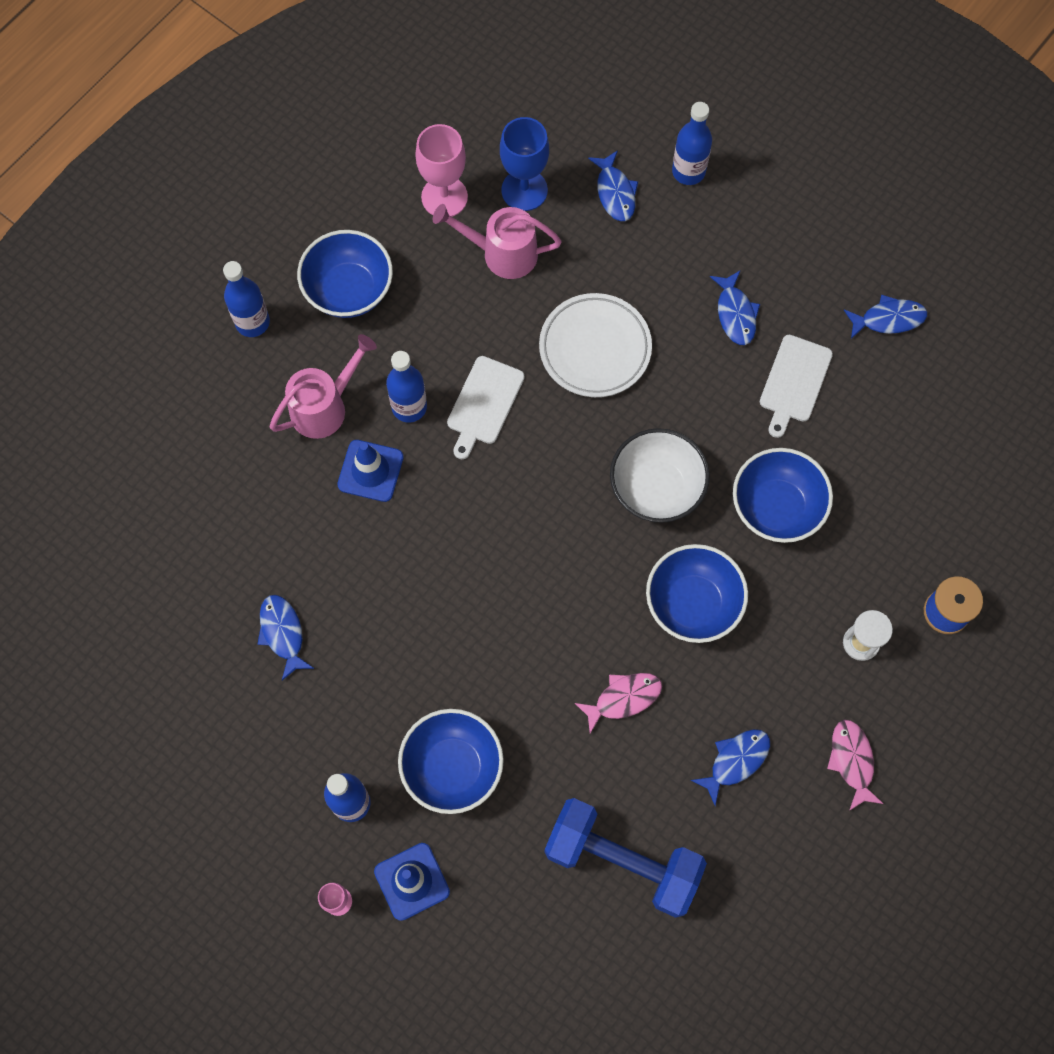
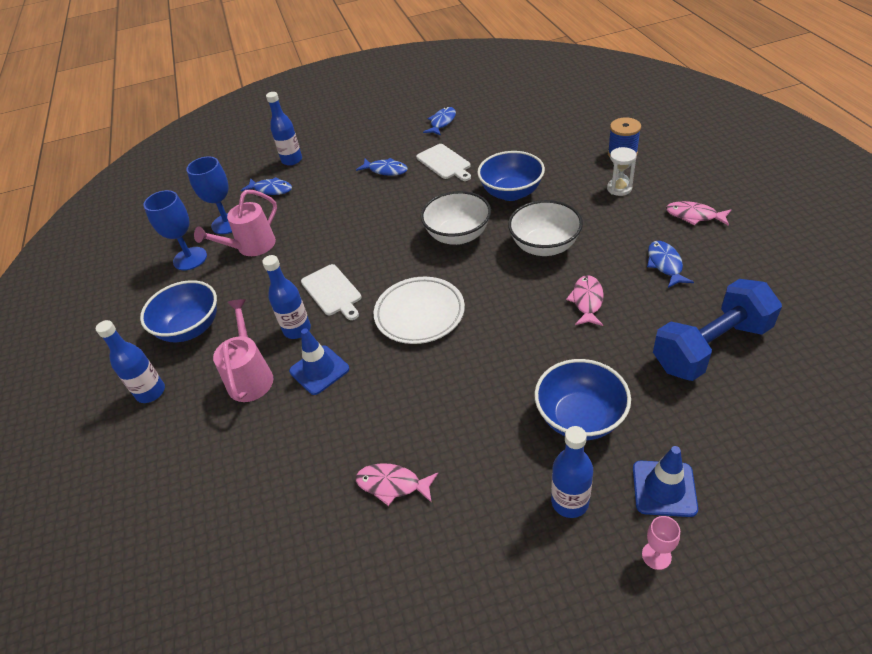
camera: 50 degrees left, 25 degrees down
blue fish [257,595,314,680] -> pink fish [356,463,438,506]
pink goblet [415,124,468,217] -> blue goblet [143,190,207,271]
white plate [539,293,652,397] -> white plate moved to [374,277,465,344]
blue bowl [646,544,748,643] -> white bowl [508,200,583,256]

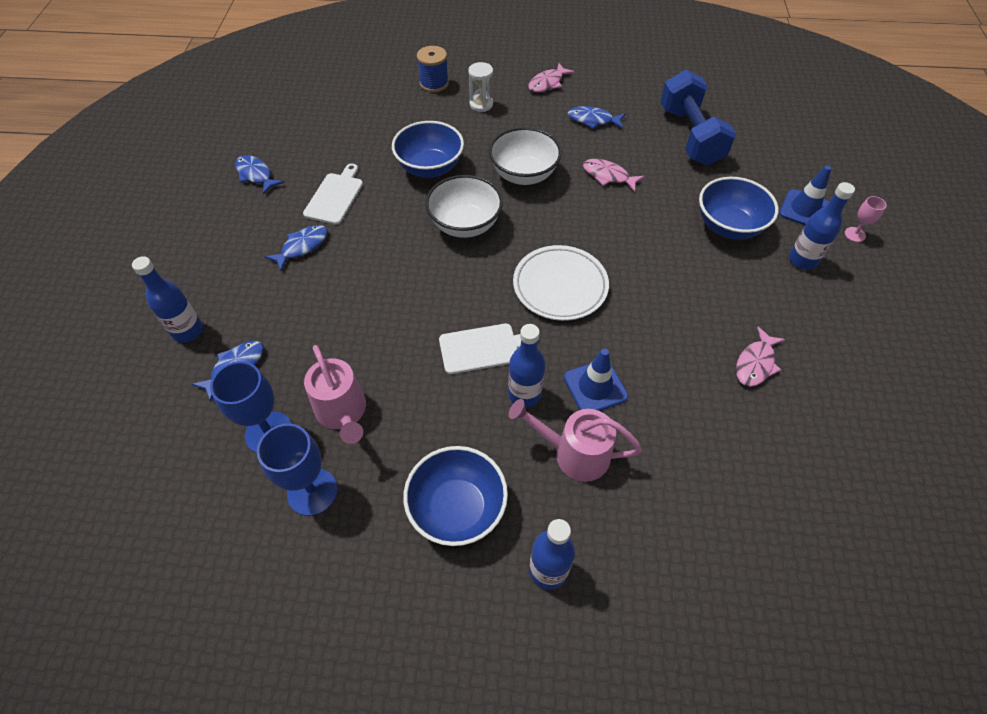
camera: 75 degrees left, 10 degrees up
white cutting board [416,144,471,181] -> white cutting board turned 60 degrees counterclockwise [303,164,363,225]

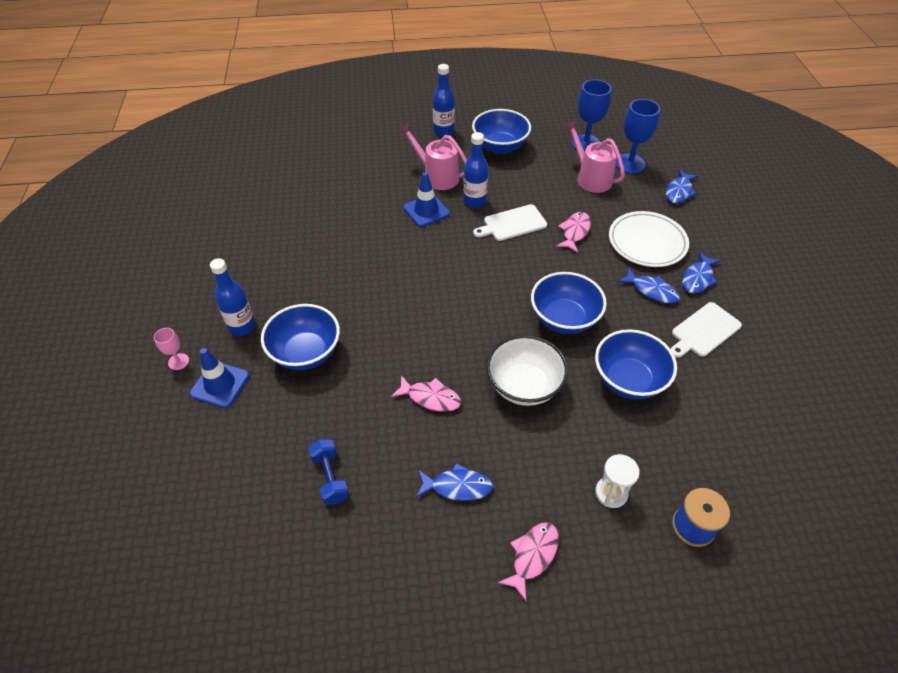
camera: 170 degrees right, 5 degrees down
blue bottle [132,256,203,343] -> none
blue fish [235,155,284,194] -> blue fish moved to [618,267,680,304]
white cutting board [303,164,363,225] -> white cutting board turned 45 degrees clockwise [671,302,742,358]
white bowl [425,175,503,238] -> blue bowl [531,272,607,334]
pink watering can [509,399,642,482] -> pink watering can turned 150 degrees counterclockwise [398,123,467,190]
white plate [513,245,609,321] -> white plate moved to [609,211,689,267]
blue dumbbell [660,70,736,165] -> blue dumbbell [308,439,349,505], size x0.50
pink fish [736,327,785,387] -> pink fish moved to [556,212,591,253]

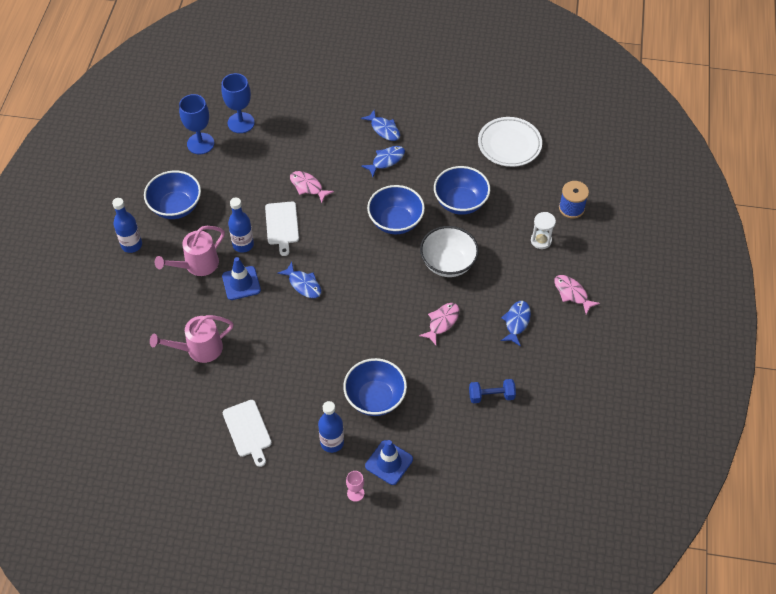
camera: 75 degrees left, 5 degrees up
pink watering can [564,120,625,193] -> pink watering can moved to [150,315,233,363]
white plate [609,211,689,267] -> white plate moved to [478,117,542,167]
blue fish [666,170,698,204] -> blue fish moved to [277,262,321,298]
white cutting board [671,302,742,358] -> white cutting board moved to [223,400,272,467]

